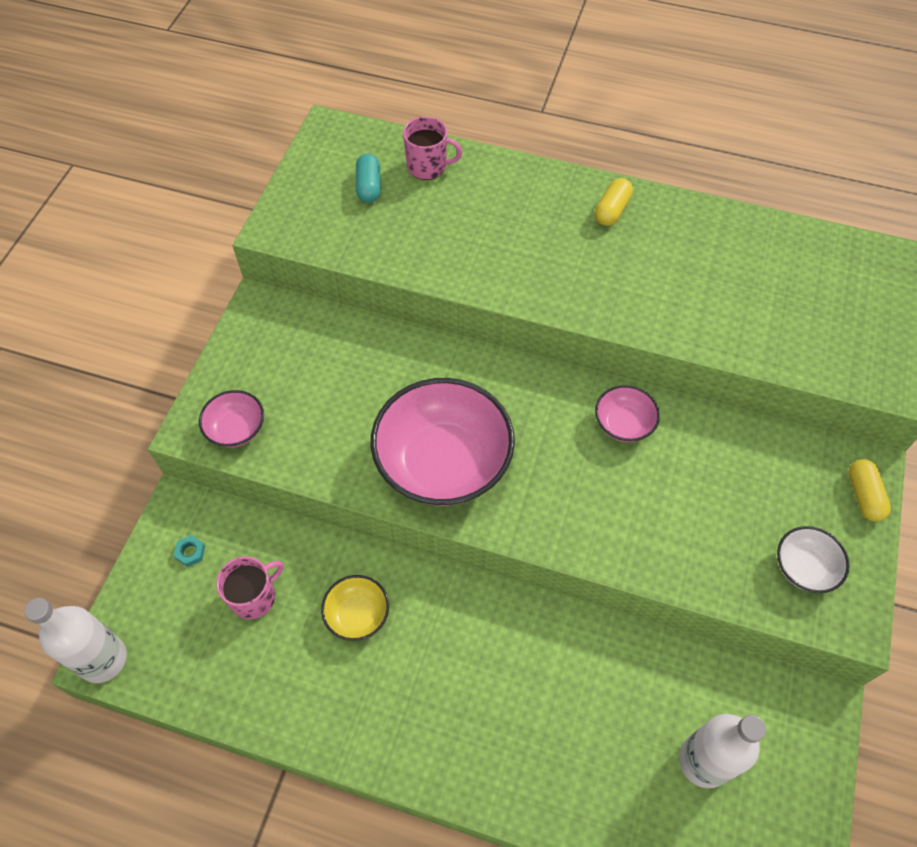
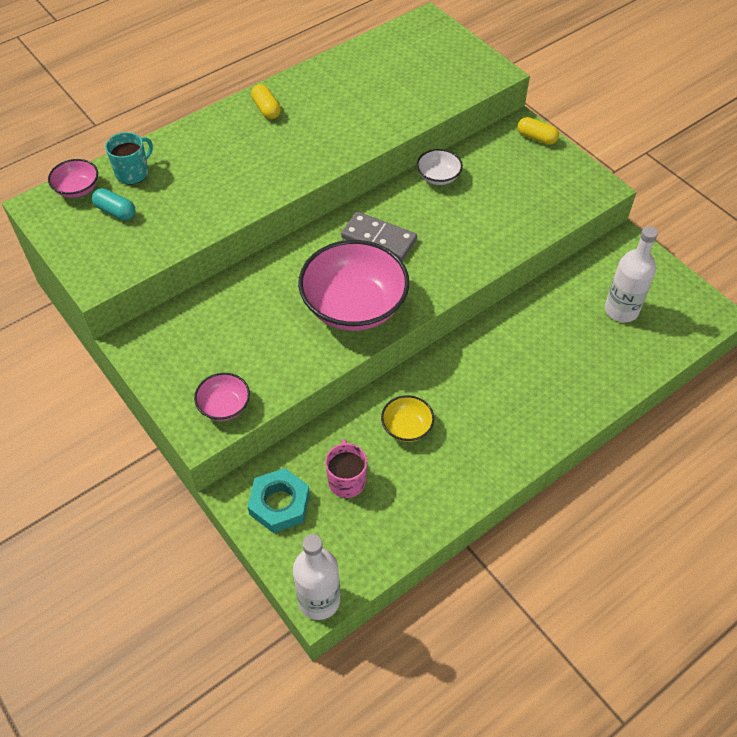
camera: 55 degrees left, 5 degrees down
turquoise nut [174,535,205,567] -> turquoise nut [248,468,310,533], size x2.41
pink mug [403,117,462,180] -> turquoise mug [105,132,153,185]
pink bowl [595,385,660,442] -> pink bowl moved to [48,159,98,198]
white bowl [777,526,850,593] -> white bowl moved to [417,149,463,185]
none -> grey domino [341,211,417,261]

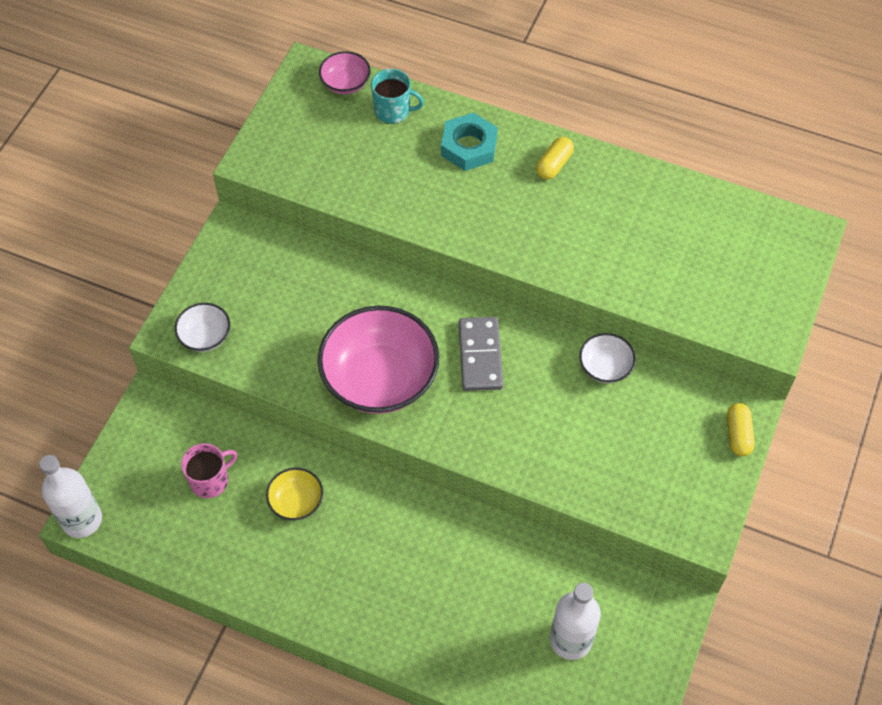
camera: 60 degrees right, 5 degrees up
turquoise capsule [92,188,136,220] -> none
pink bowl [194,373,250,421] -> white bowl [175,303,230,352]
turquoise nut [248,468,310,533] -> turquoise nut moved to [441,112,498,171]

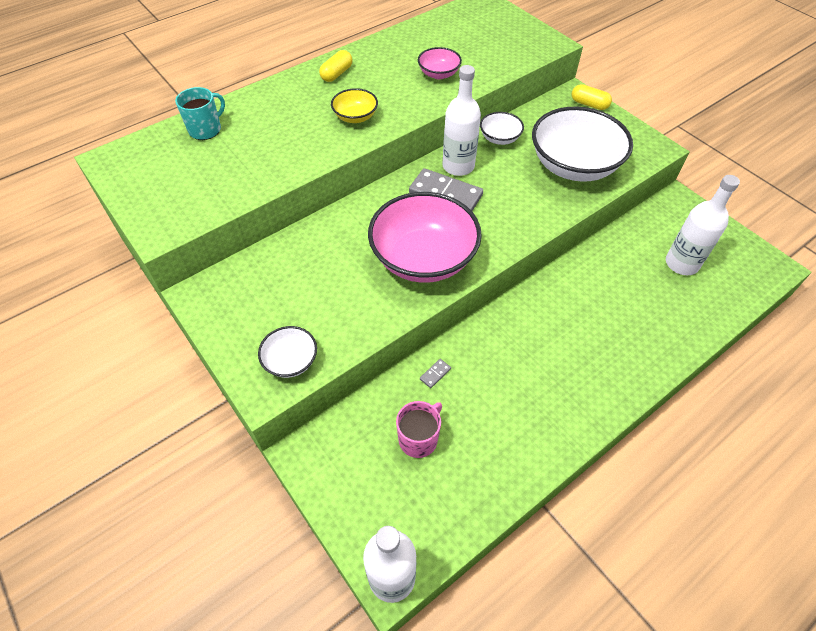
camera: 60 degrees left, 5 degrees down
pink mug [181,443,237,498] -> pink mug turned 45 degrees clockwise [396,401,442,458]
yellow bowl [266,468,323,520] -> yellow bowl moved to [331,88,378,123]
pink bowl [319,51,371,94] -> pink bowl moved to [418,47,462,79]
turquoise nut [441,112,498,171] -> none
yellow capsule [536,137,574,179] -> yellow capsule turned 60 degrees clockwise [319,50,353,82]
none -> grey domino [420,359,451,388]
none -> white bottle [442,65,481,176]
none -> white bowl [532,107,633,182]

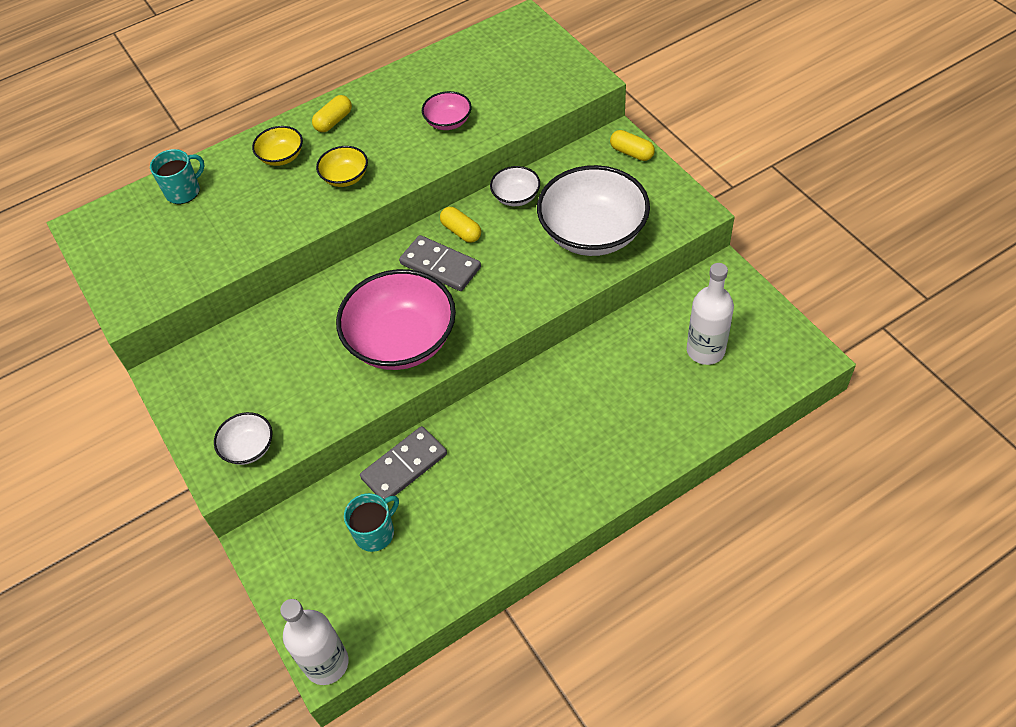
camera: 10 degrees right, 0 degrees up
pink mug [396,401,442,458] -> turquoise mug [344,493,399,552]
grey domino [420,359,451,388] -> grey domino [360,426,447,499], size x2.47
white bottle [442,65,481,176] -> yellow capsule [440,207,481,243]
none -> yellow bowl [252,126,303,166]

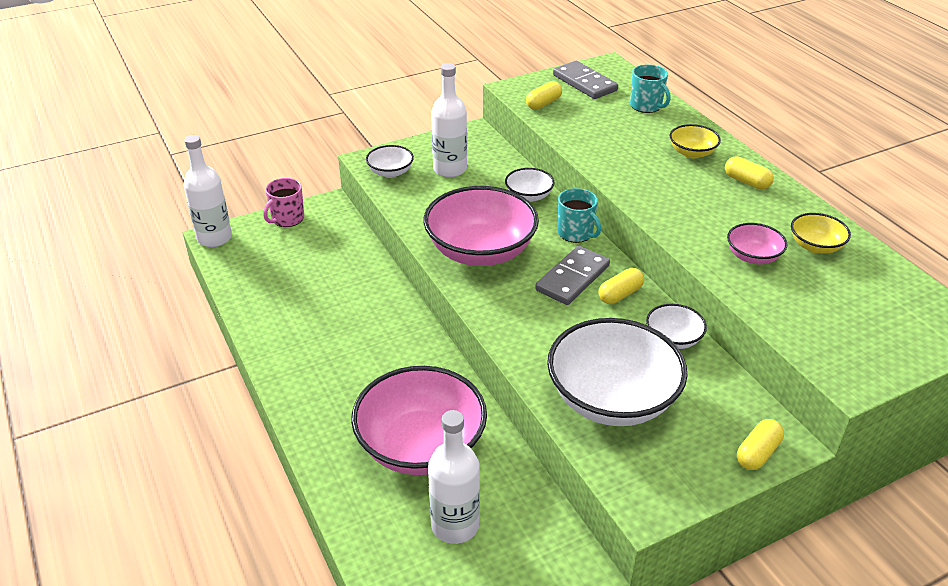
camera: 90 degrees right, 15 degrees down
yellow bowl [316,146,368,187] -> yellow bowl moved to [791,213,851,254]
turquoise mug [344,493,399,552] -> turquoise mug moved to [558,188,601,243]
grey domino [360,426,447,499] -> grey domino moved to [553,61,618,99]
none -> pink mug [263,178,304,227]
none -> pink bowl [351,366,487,475]
none -> white bottle [431,63,467,177]
none -> white bowl [505,168,554,202]
none -> yellow capsule [526,81,562,110]

